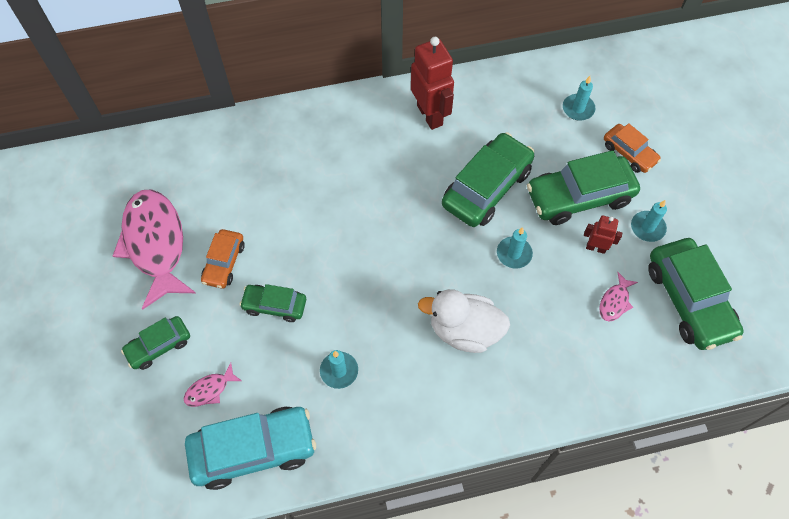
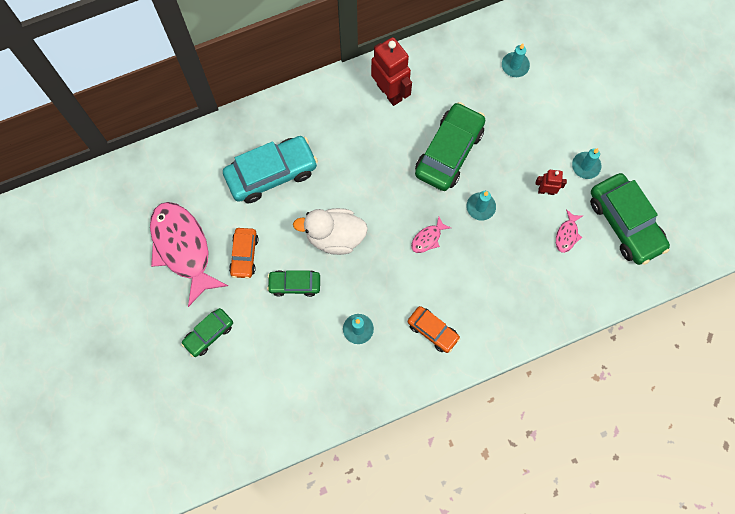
camera: 10 degrees left, 10 degrees up
pink fish [184,363,242,407] -> pink fish moved to [411,217,451,253]
turquoise car [185,407,316,490] -> turquoise car moved to [223,136,318,203]
white duck [418,289,510,353] -> white duck moved to [293,208,368,255]
green car [527,150,640,225] -> none
orange car [604,123,661,173] -> orange car moved to [408,306,460,353]

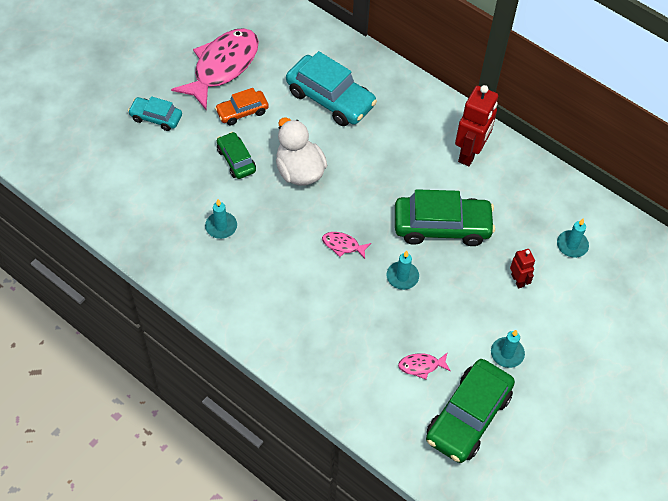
camera: 60 degrees right, 15 degrees down
green car [181,308,233,357] -> turquoise car [128,96,182,131]
orange car [408,306,460,353] -> none
red robot [535,170,567,195] -> red robot moved to [510,249,535,288]

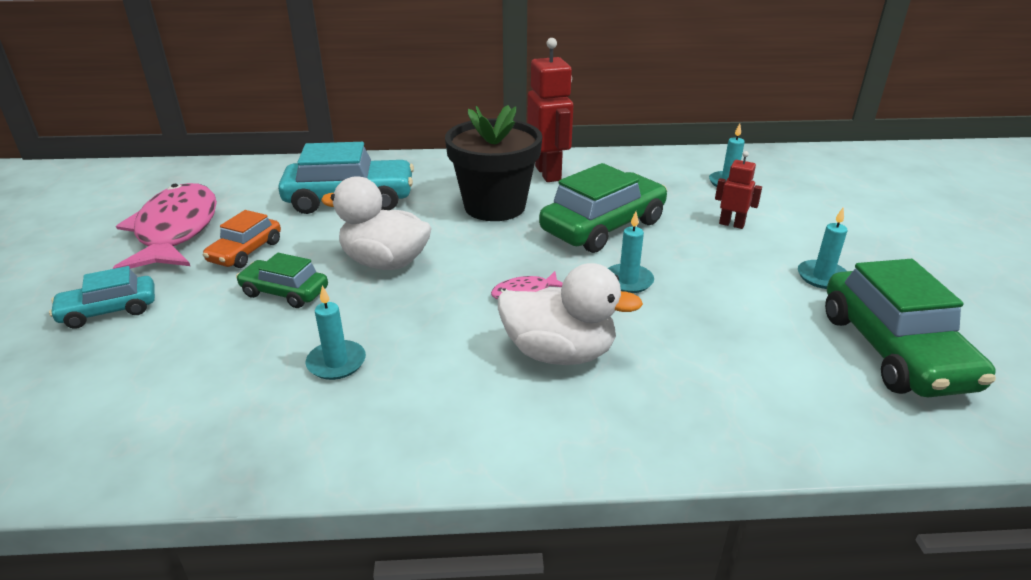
camera: 40 degrees left, 25 degrees down
pink fish [398,352,451,380] -> none
none -> black flower pot [445,105,542,221]
none -> white duck [498,263,643,365]

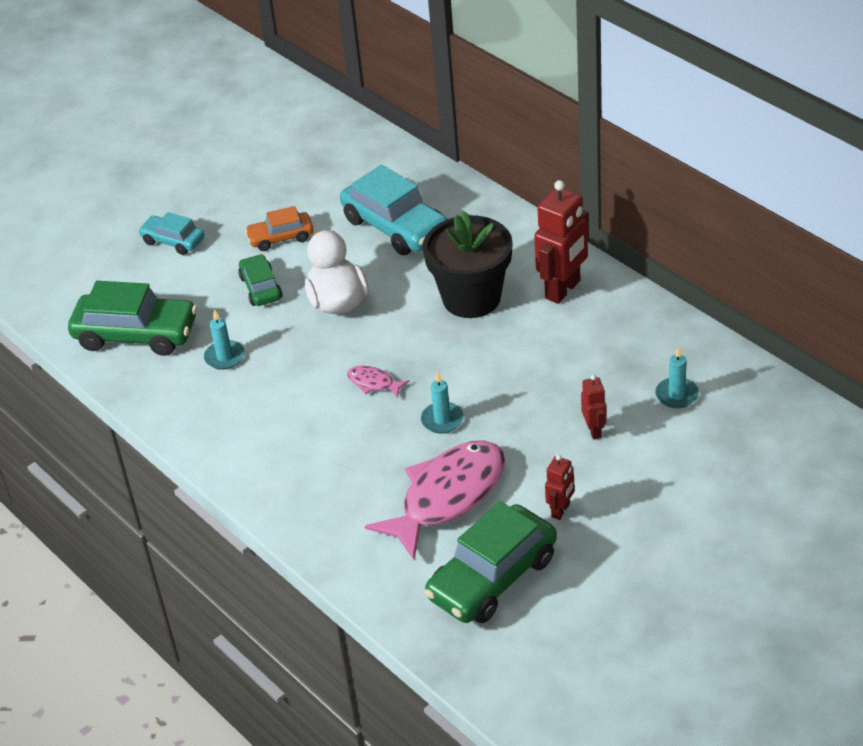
camera: 55 degrees right, 10 degrees up
pink fish [112,183,217,269] -> pink fish moved to [365,440,505,560]
white duck [498,263,643,365] -> none
green car [539,163,667,253] -> green car moved to [68,281,197,356]
turquoise candle [798,208,848,289] -> red robot [545,455,575,520]

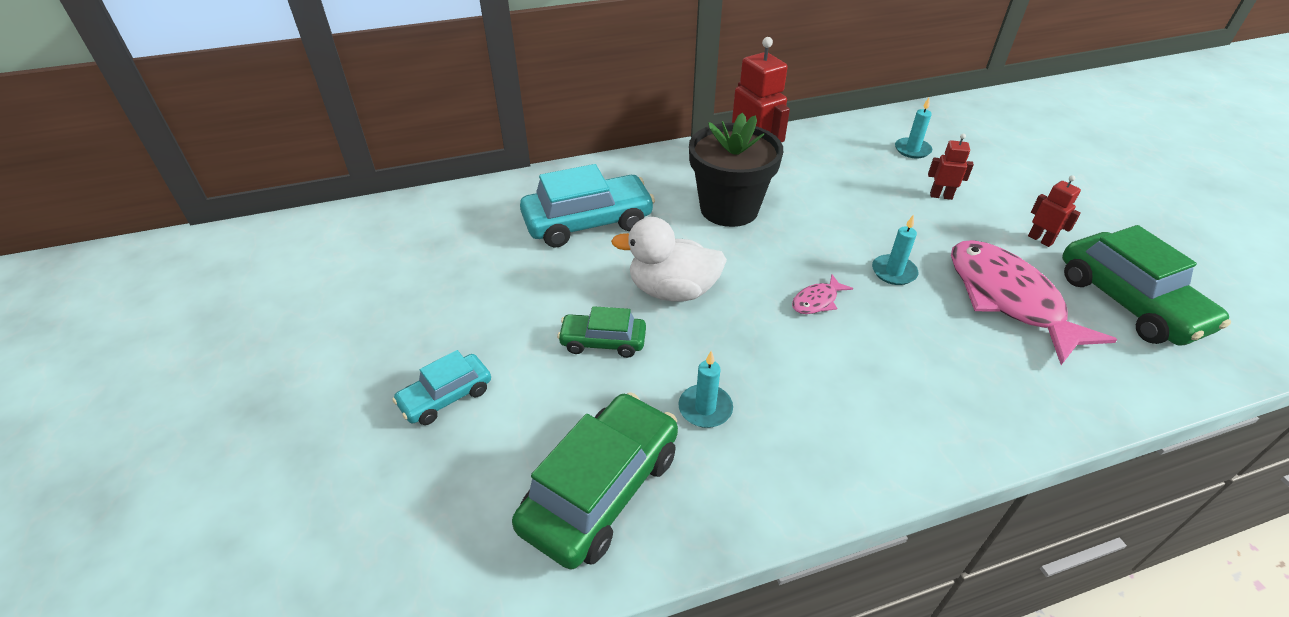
camera: 70 degrees left, 0 degrees up
orange car [245,206,313,251] -> none

